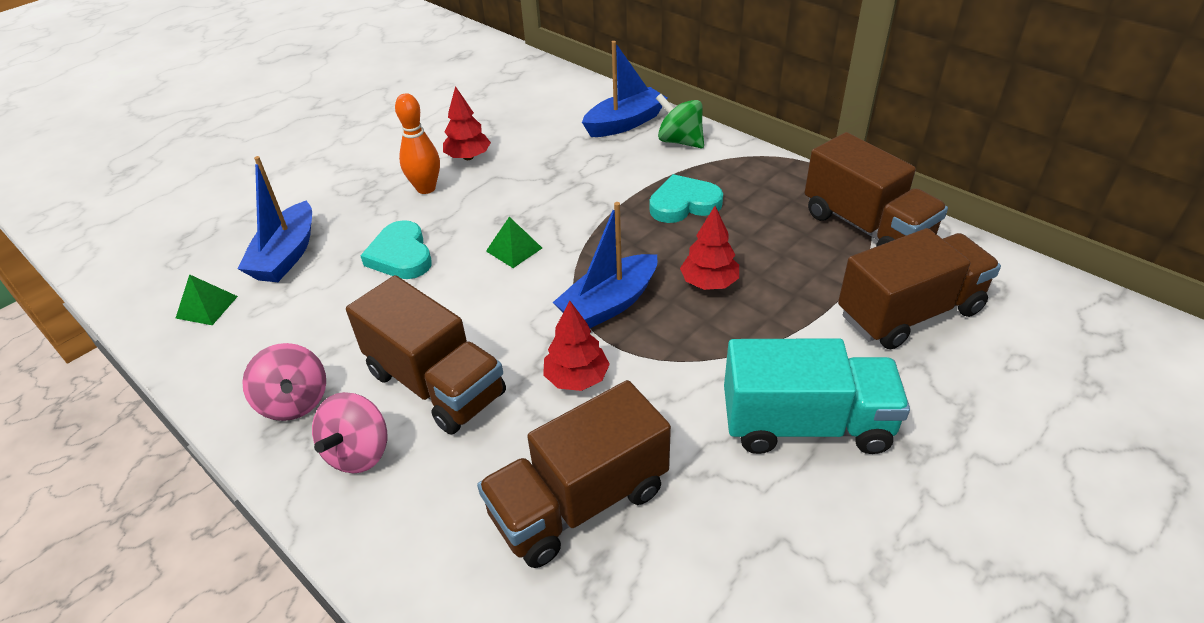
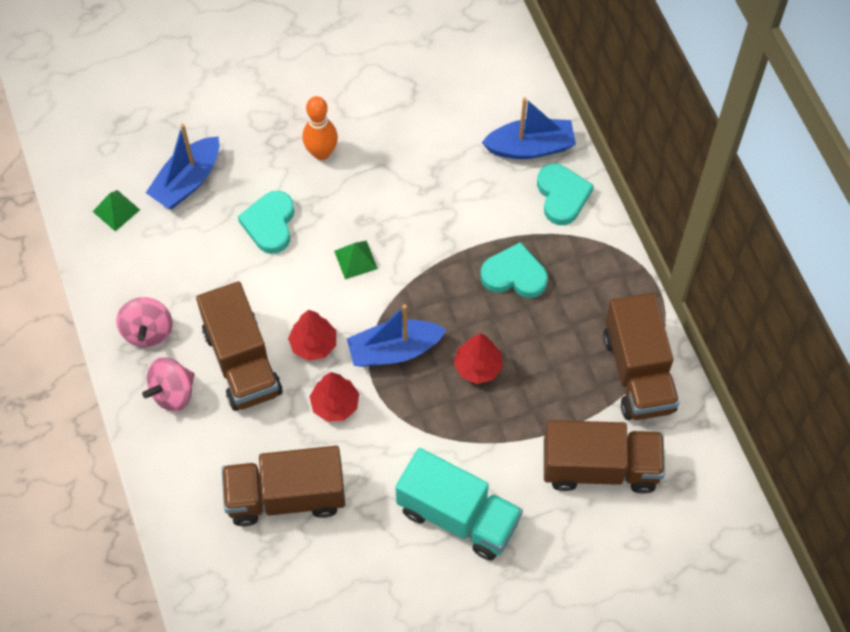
camera: 25 degrees right, 20 degrees up
red tree [443,86,491,160] -> red tree moved to [288,310,336,361]
green spinning top [656,94,704,148] -> turquoise heart [537,164,594,225]

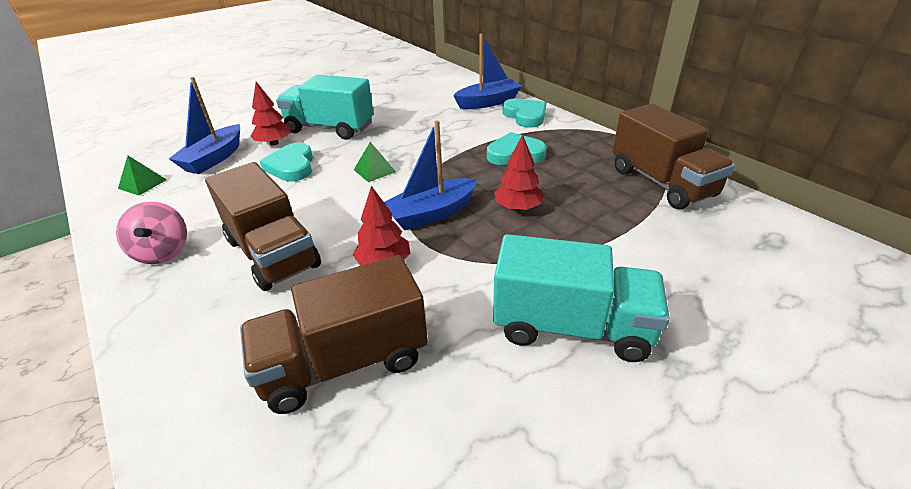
camera: 15 degrees left, 25 degrees down
pink spinning top [142,357,195,412] -> none
red tree [288,310,336,361] -> red tree moved to [251,82,291,146]
orange bowling pin [302,96,338,160] -> turquoise truck [276,74,374,140]
brown truck [544,420,665,494] -> none

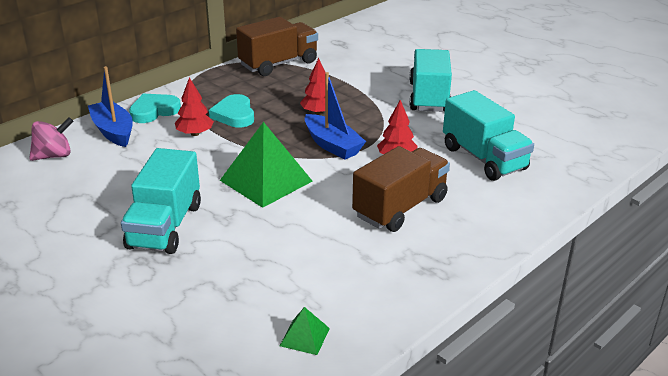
camera: 100 degrees left, 5 degrees down
pink spinning top [116,201,187,264] -> pink spinning top moved to [29,117,74,161]
blue boat [169,77,240,174] -> none
brown truck [240,255,428,414] -> turquoise truck [443,90,534,181]
red tree [251,82,291,146] -> red tree moved to [175,77,214,136]
turquoise heart [260,143,313,181] -> none
green pyramid [354,142,396,182] -> green pyramid [220,122,312,208], size x2.15

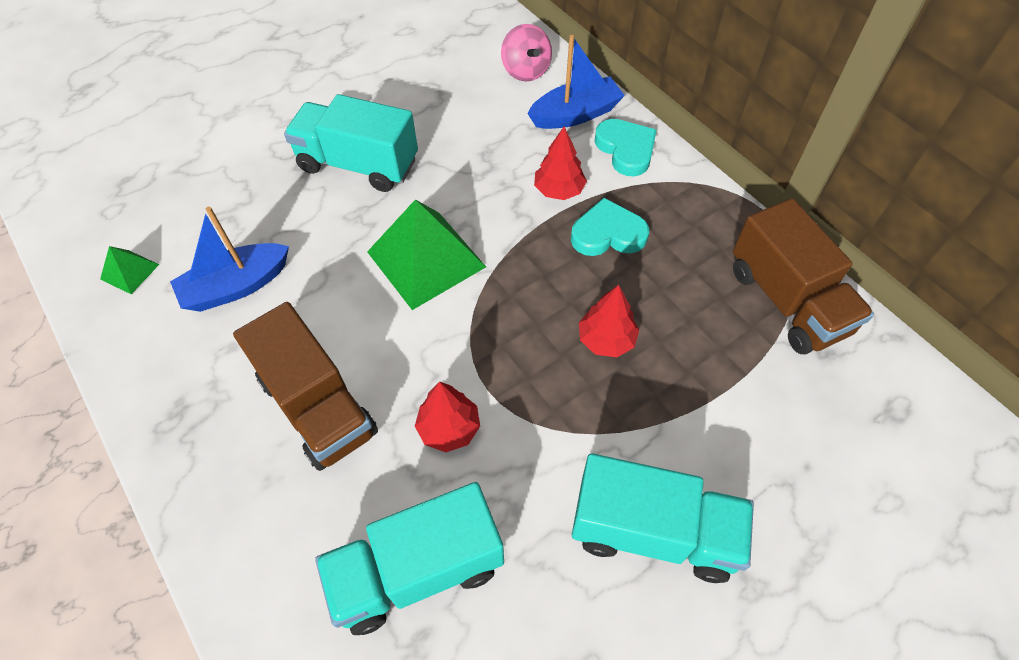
camera: 100 degrees right, 25 degrees up
blue boat [305,72,366,159] -> blue boat moved to [170,206,289,312]

